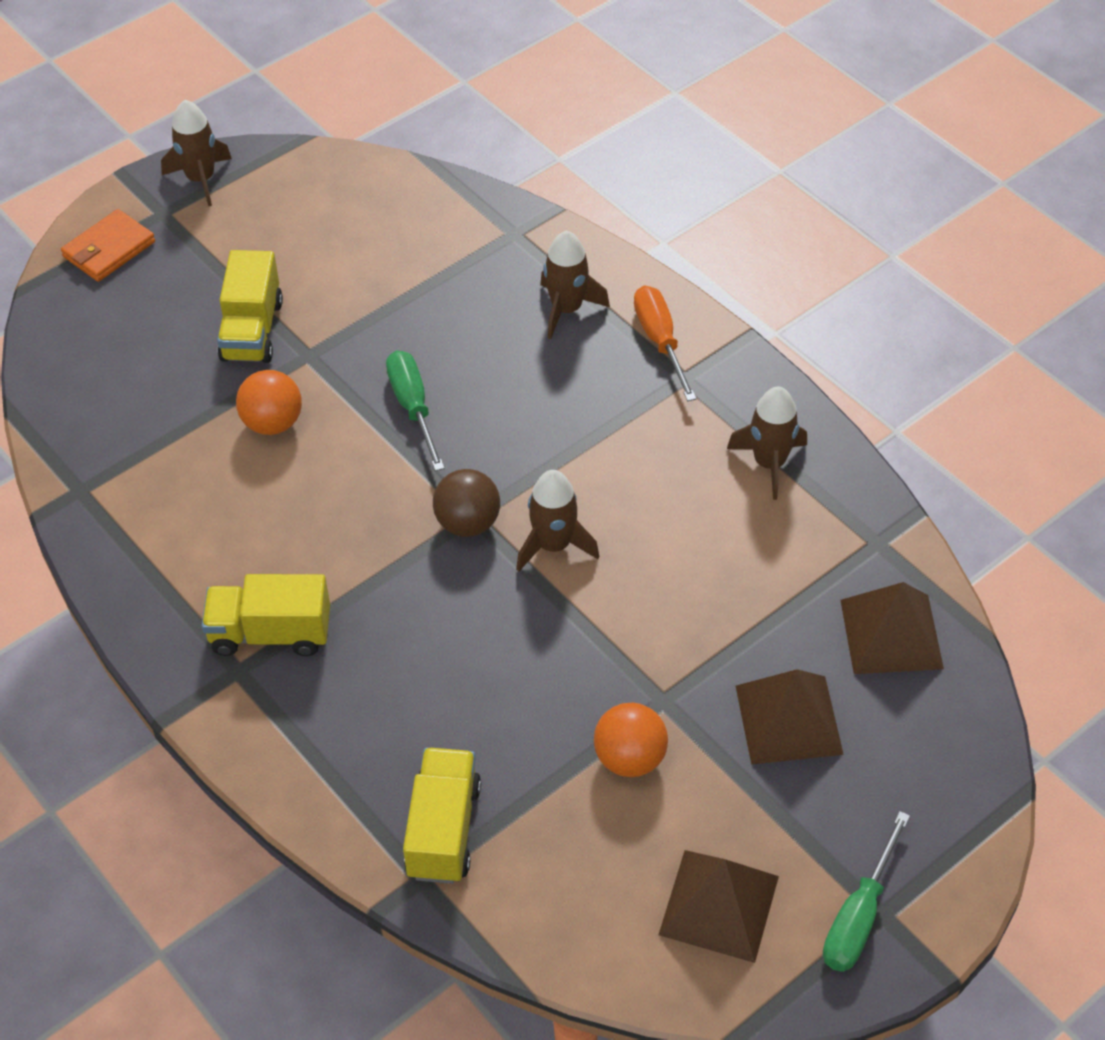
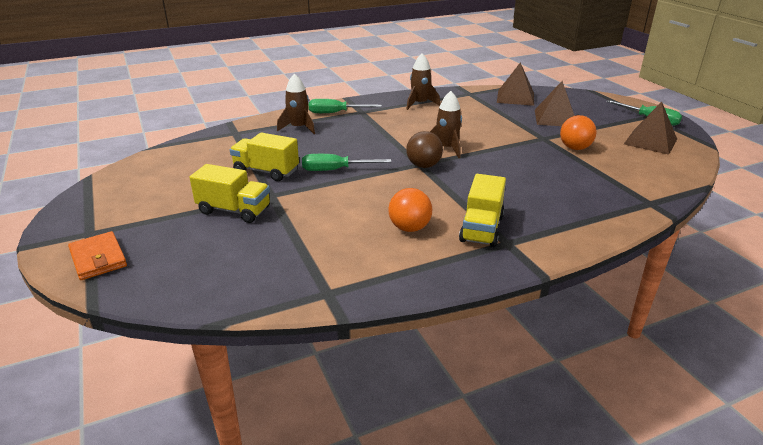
camera: 75 degrees left, 20 degrees down
brown rocket [161,100,232,206] -> none
orange ball [236,370,302,435] -> orange ball moved to [388,188,432,232]
yellow truck [403,747,481,884] -> yellow truck moved to [230,132,299,181]
orange screwdriver [634,286,697,401] -> green screwdriver [309,99,382,113]

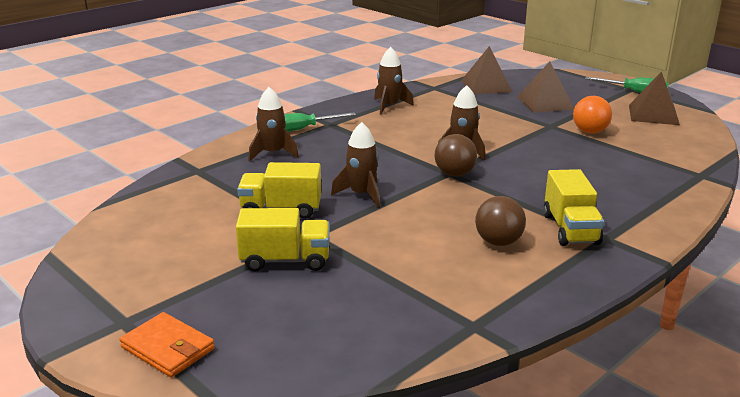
camera: 20 degrees left, 5 degrees down
green screwdriver [302,154,391,171] -> brown rocket [331,122,380,208]
orange ball [388,188,432,232] -> brown ball [475,196,526,246]

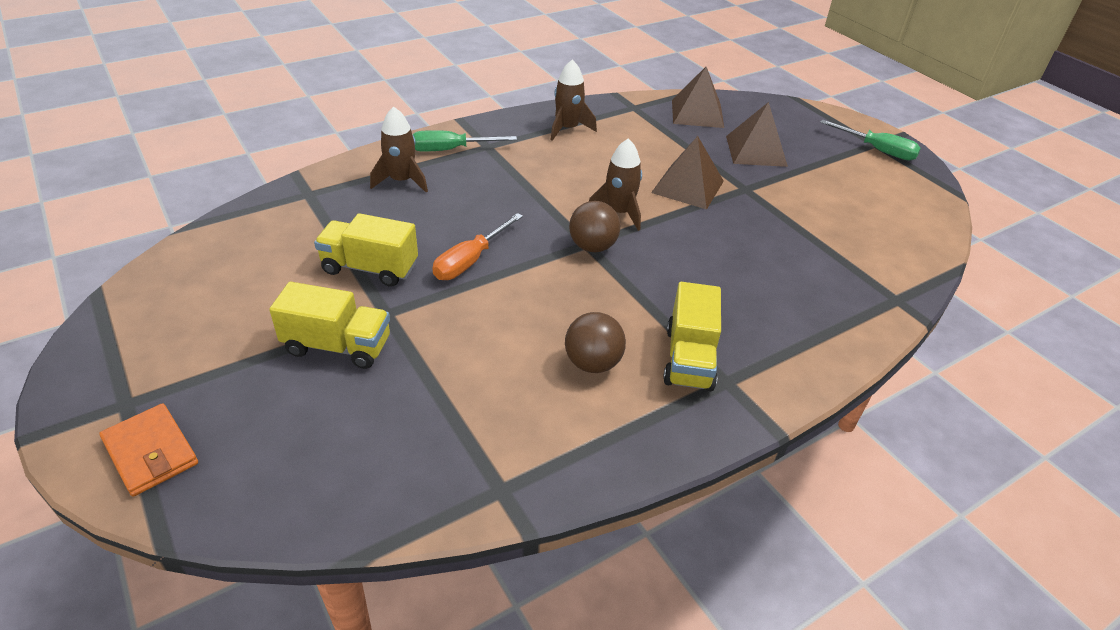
camera: 10 degrees right, 15 degrees up
brown rocket [331,122,380,208] -> orange screwdriver [432,213,523,280]
orange ball [573,96,612,134] -> none
brown pyramid [629,71,680,125] -> brown pyramid moved to [651,136,724,209]

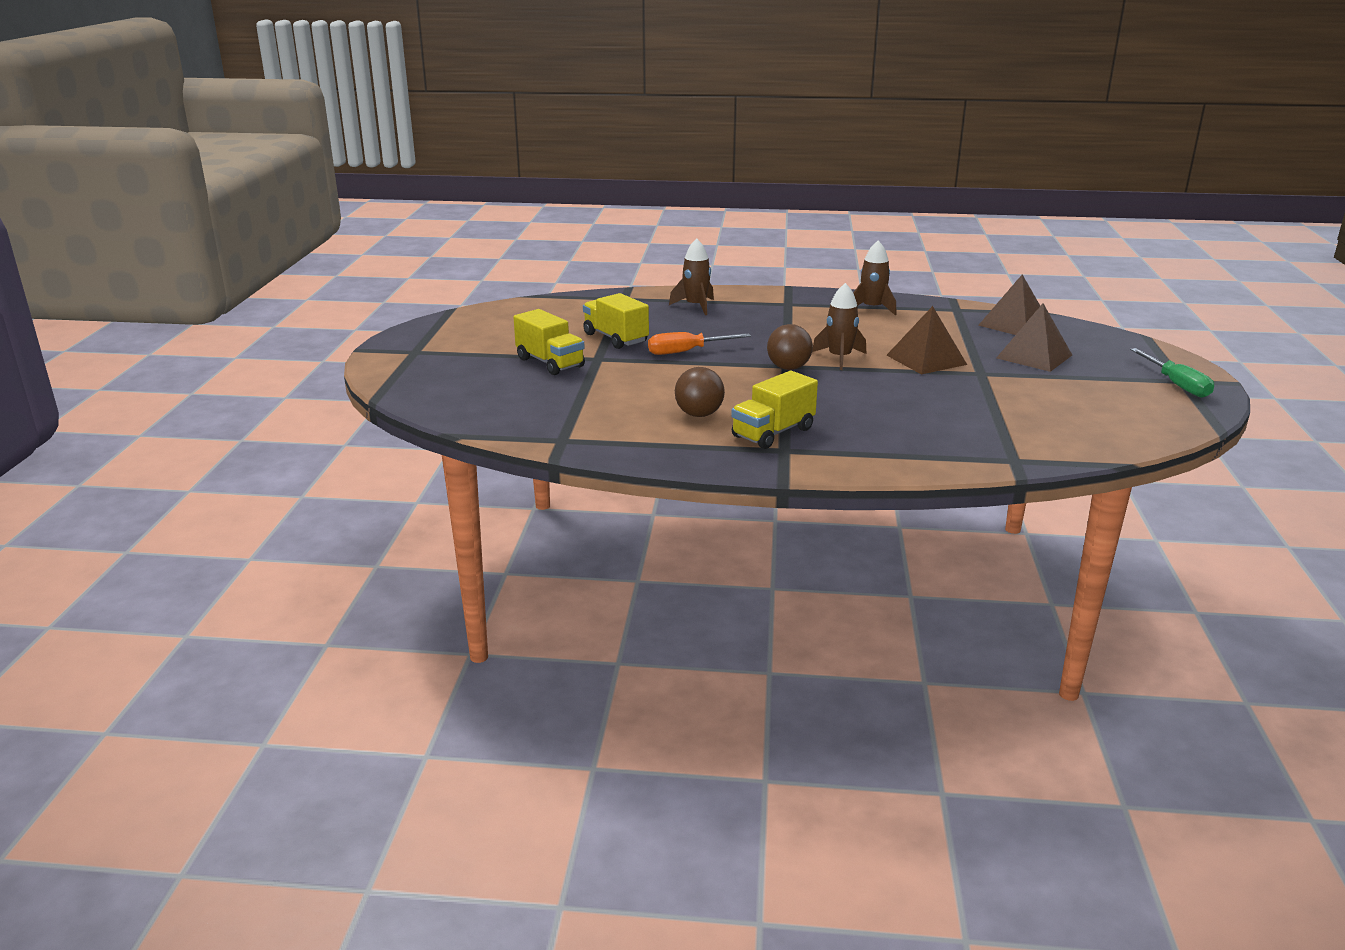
camera: 40 degrees right, 15 degrees down
orange wallet [99,403,198,497] -> none
green screwdriver [412,130,517,151] -> none

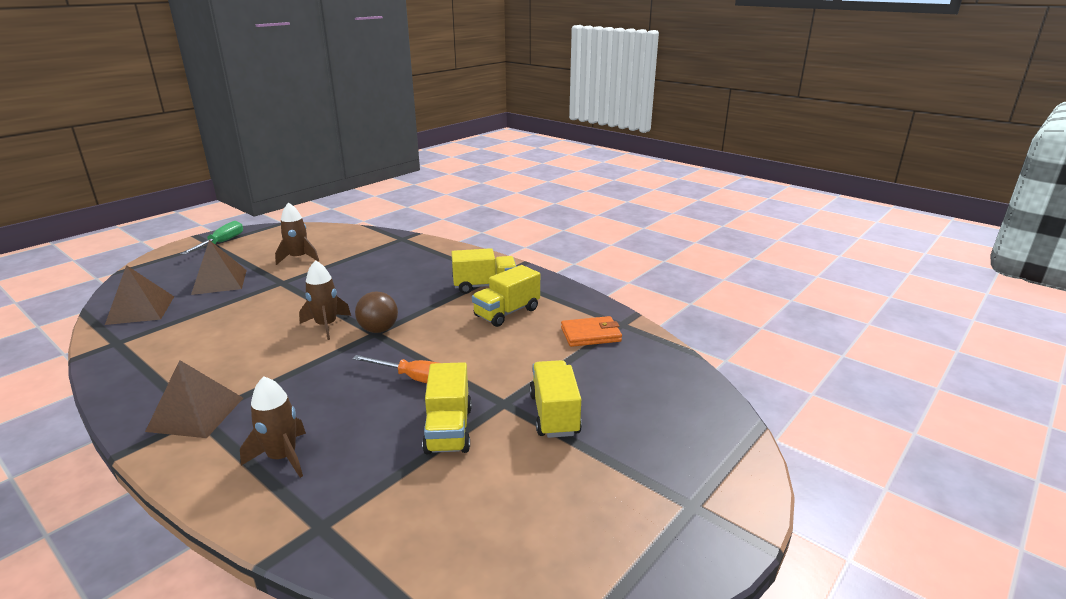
camera: 145 degrees left, 0 degrees up
brown ball [675,367,725,417] -> yellow truck [472,265,540,327]
brown rocket [853,240,896,315] -> brown rocket moved to [275,202,319,265]
brown pyramid [887,306,967,374] -> brown pyramid moved to [145,360,243,438]
none -> orange wallet [561,316,622,347]

